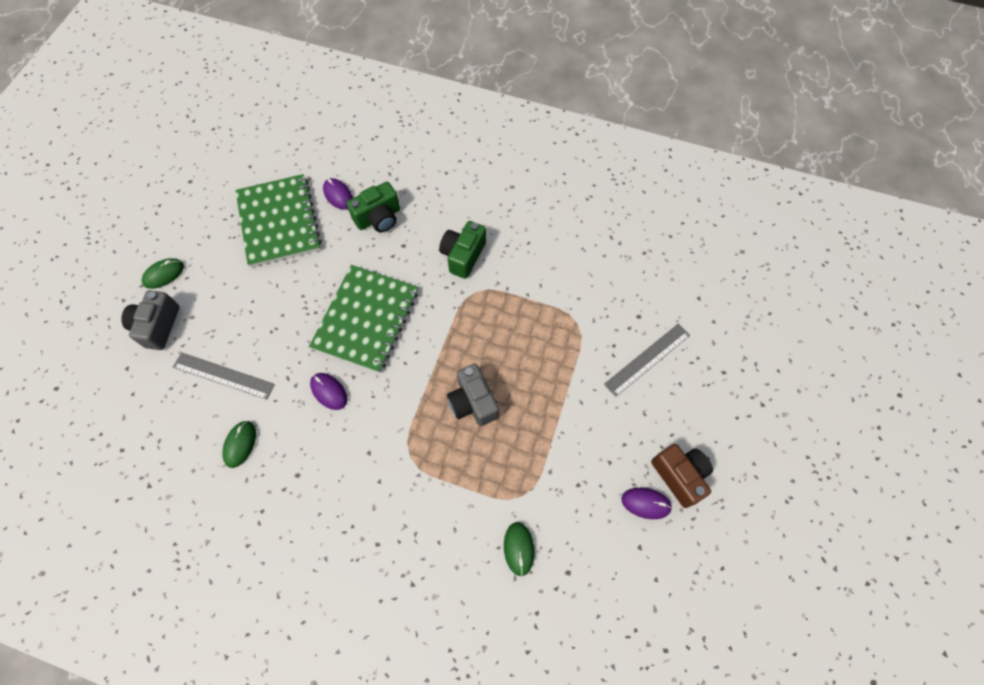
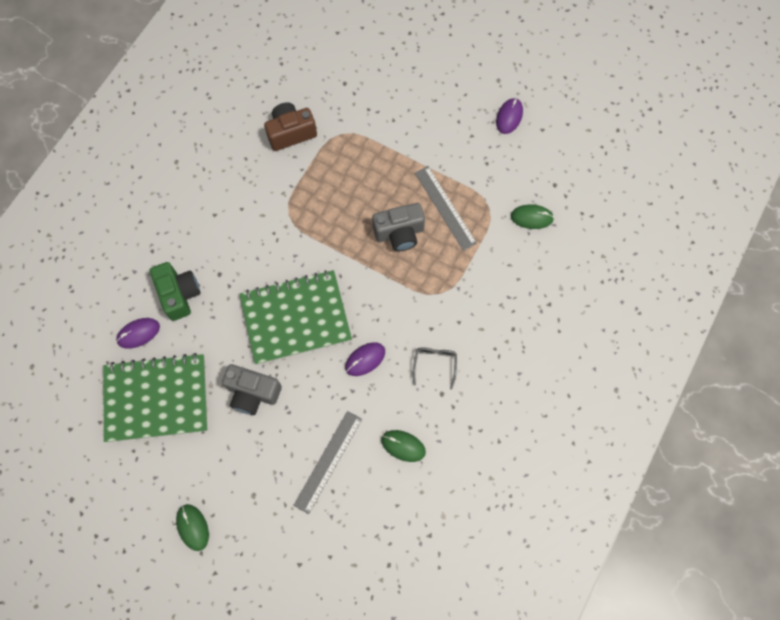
camera: 80 degrees left, 5 degrees up
grey camera [121,290,180,350] -> grey camera moved to [222,364,282,415]
green notebook [309,265,418,373] -> green notebook turned 45 degrees counterclockwise [240,270,352,365]
green camera [439,221,486,279] -> none
grey ruler [604,324,690,397] -> grey ruler moved to [415,166,477,251]
brown camera [651,444,713,508] -> brown camera moved to [264,102,317,151]
none -> grey glasses [413,347,457,389]

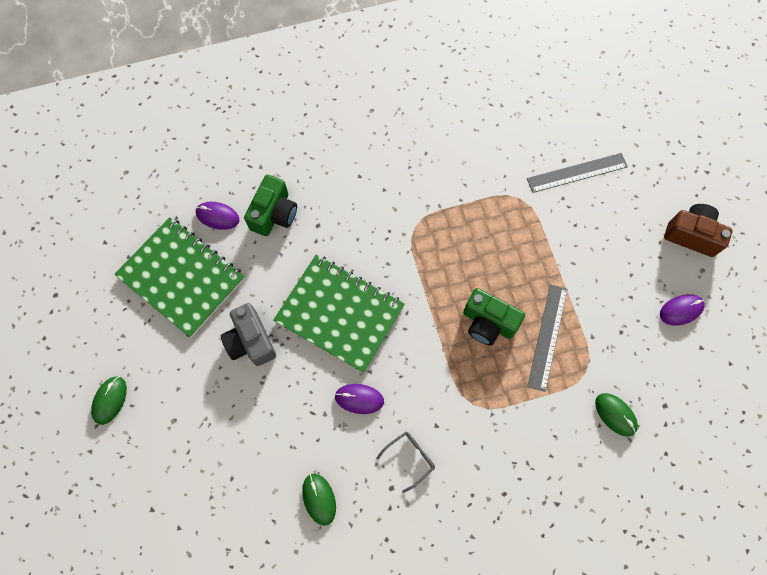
camera: 45 degrees right, 0 degrees up
brown camera [264,102,317,151] -> brown camera moved to [664,204,733,257]
grey ruler [293,411,362,514] -> grey ruler moved to [527,153,628,193]
grey camera [372,203,425,251] -> green camera [463,288,525,345]

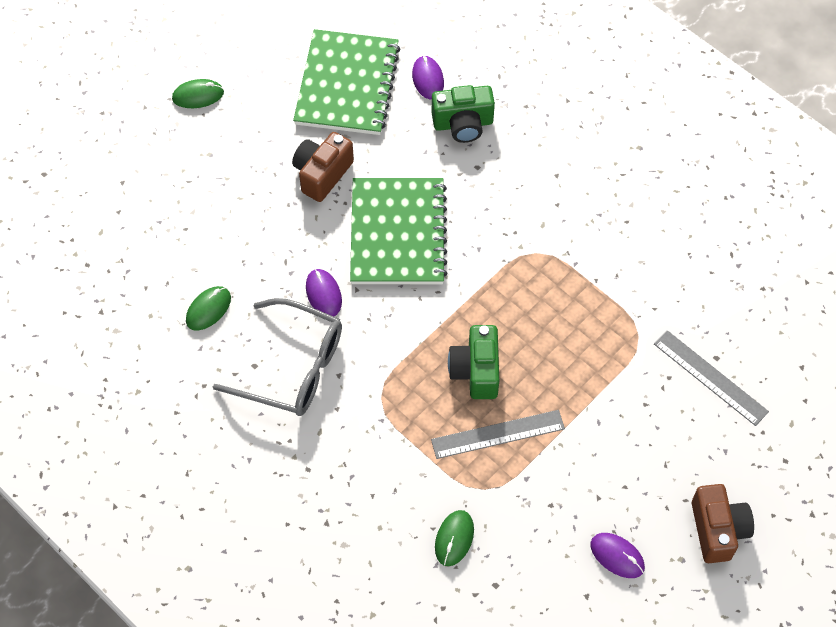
camera: 60 degrees right, 10 degrees down
grey camera [221,303,276,366] -> brown camera [292,132,354,202]
grey glasses [376,432,435,493] -> grey glasses [213,298,342,416], size x2.15

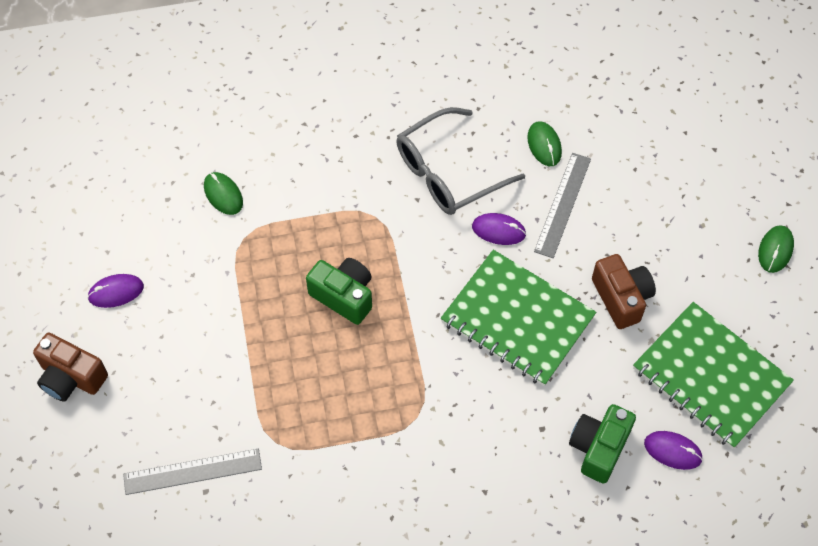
camera: 125 degrees right, 0 degrees up
grey ruler [431,410,565,459] -> grey ruler moved to [534,153,591,258]

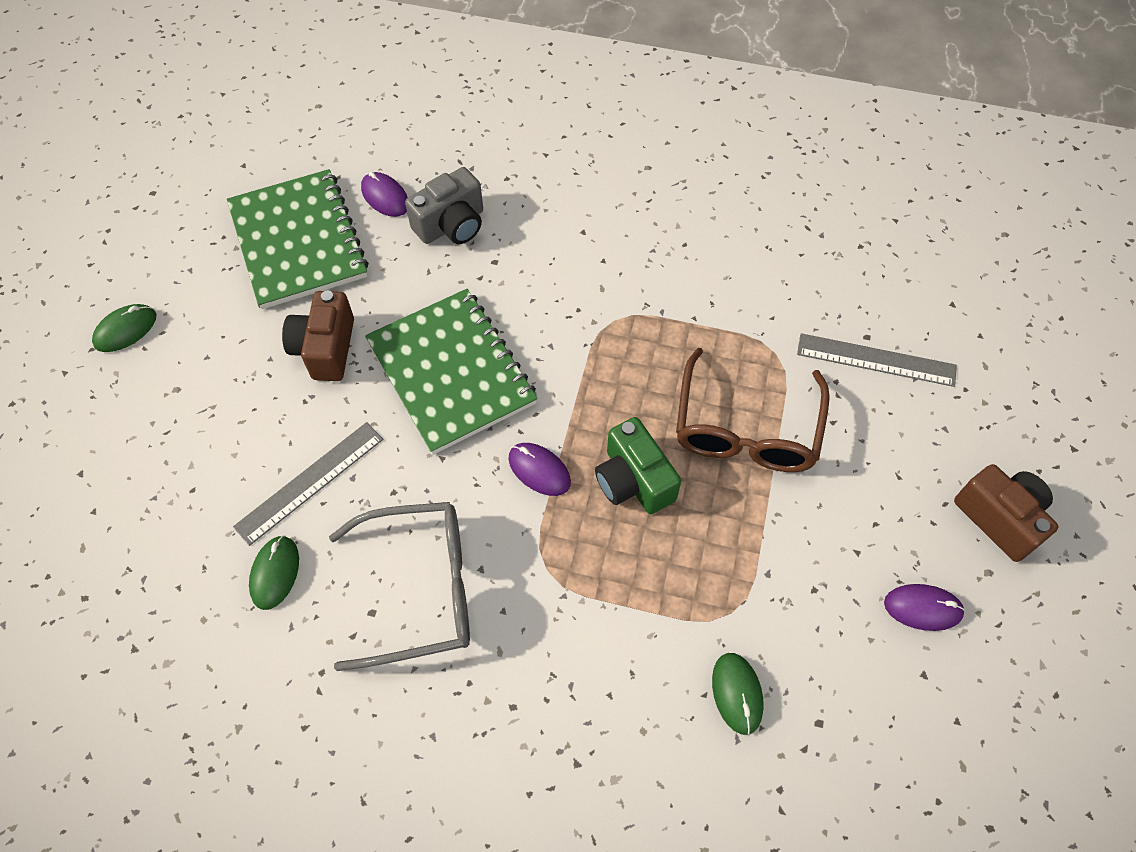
camera: 155 degrees left, 0 degrees up
purple mouse [472,213,526,245] -> purple mouse moved to [508,443,571,496]
green camera [569,404,636,484] -> grey camera [405,167,483,244]
none -> brown glasses [676,348,830,472]

